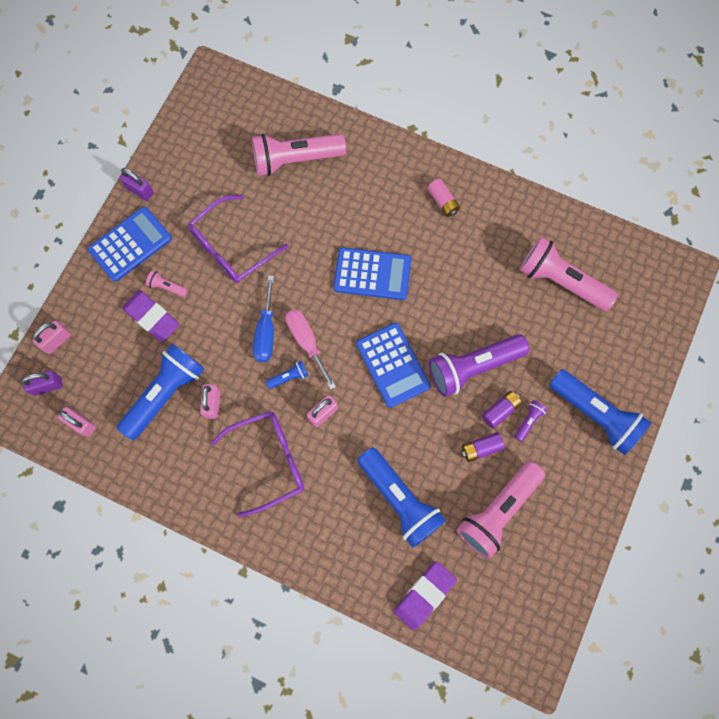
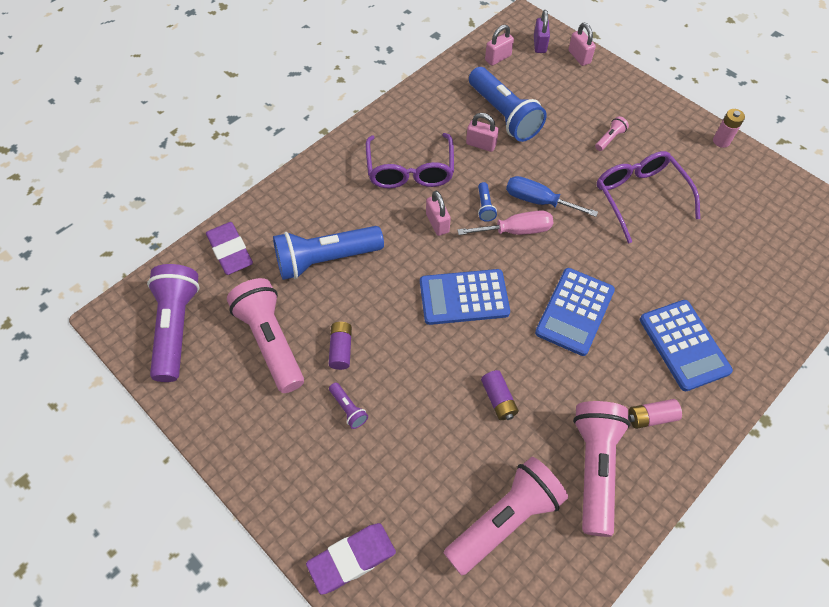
camera: 110 degrees right, 15 degrees down
blue calculator [88,207,172,282] -> blue calculator moved to [640,300,733,391]
purple padlock [119,168,154,201] -> pink battery [713,109,745,148]
purple eraser [122,290,179,342] -> purple eraser moved to [306,523,396,595]
pink flashlight [252,134,346,176] -> pink flashlight moved to [573,401,630,537]
purple flashlight [429,334,529,397] -> purple flashlight moved to [147,264,200,382]
purple battery [482,391,522,429] -> purple battery moved to [481,370,519,420]
blue flashlight [549,369,651,455] -> none

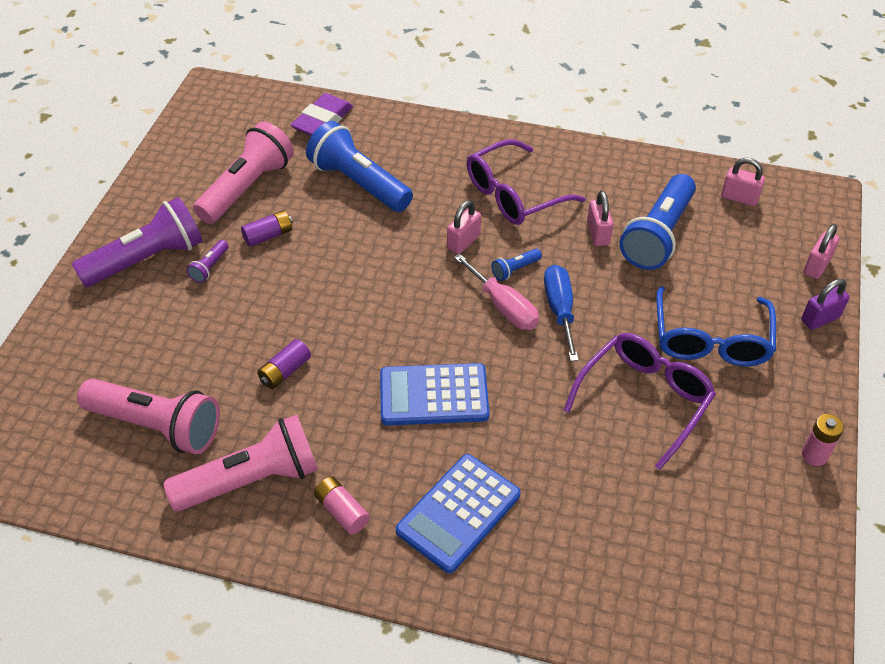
camera: 60 degrees right, 10 degrees down
purple flashlight [147,264,200,382] -> purple flashlight moved to [72,197,203,287]
purple eraser [306,523,396,595] -> none
blue calculator [420,269,510,325] -> none
purple padlock [534,10,550,53] -> purple padlock moved to [801,279,849,330]
pink flashlight [595,116,629,151] -> blue glasses [656,286,776,366]

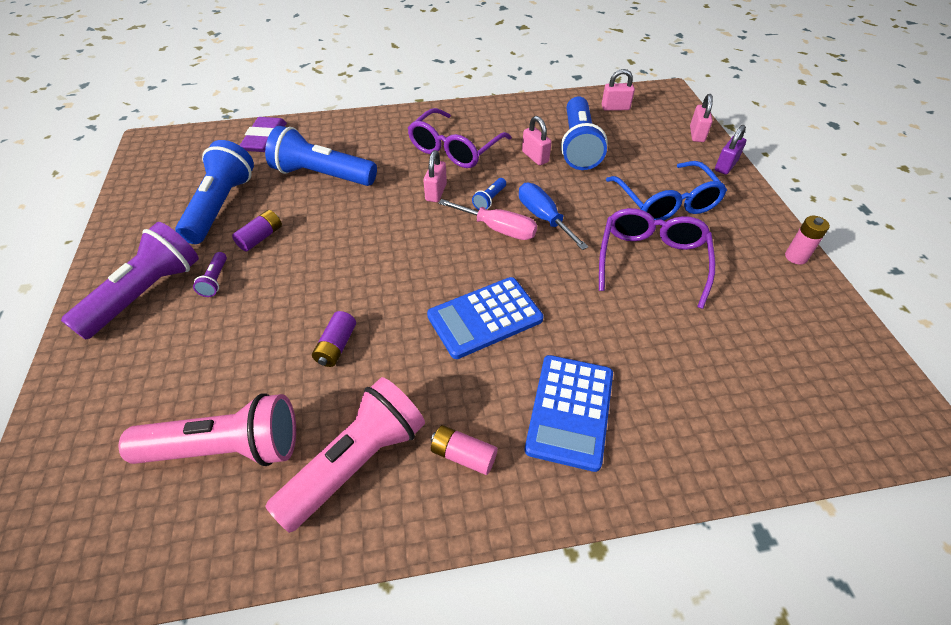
camera: 25 degrees left, 0 degrees up
pink flashlight [193,121,294,224] -> blue flashlight [175,140,254,244]

